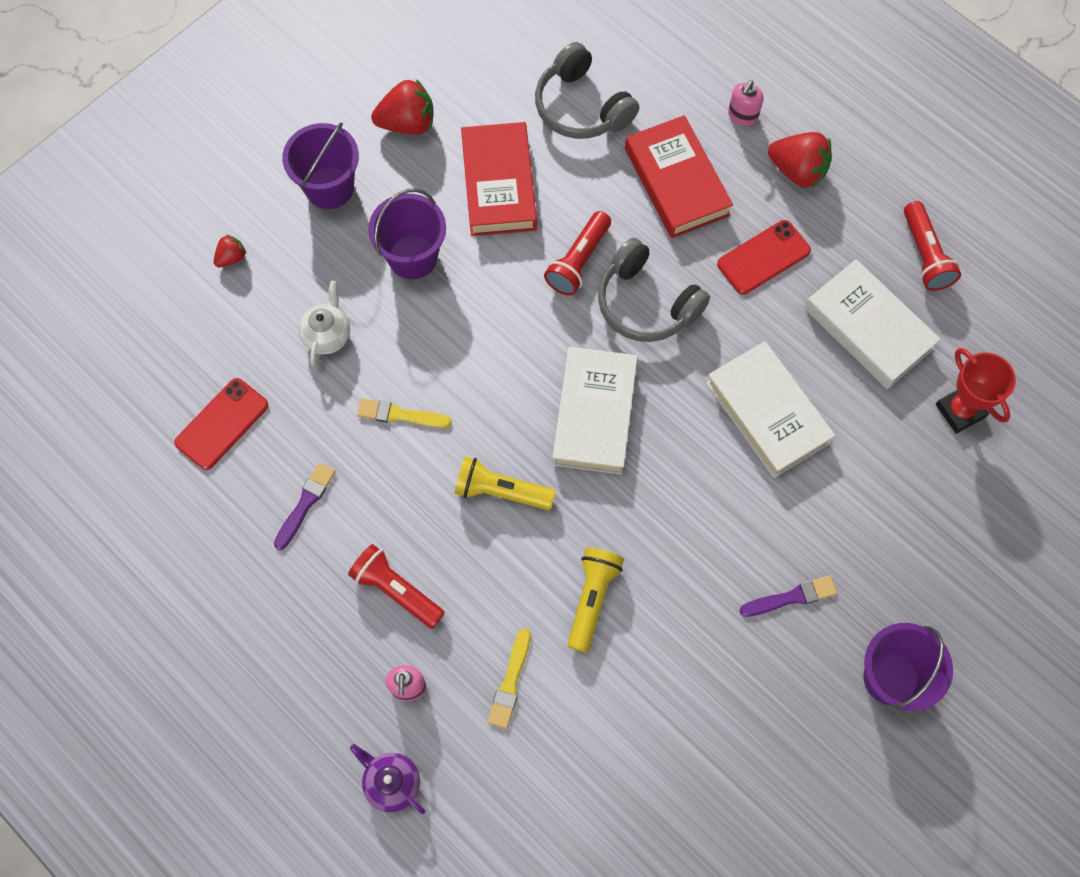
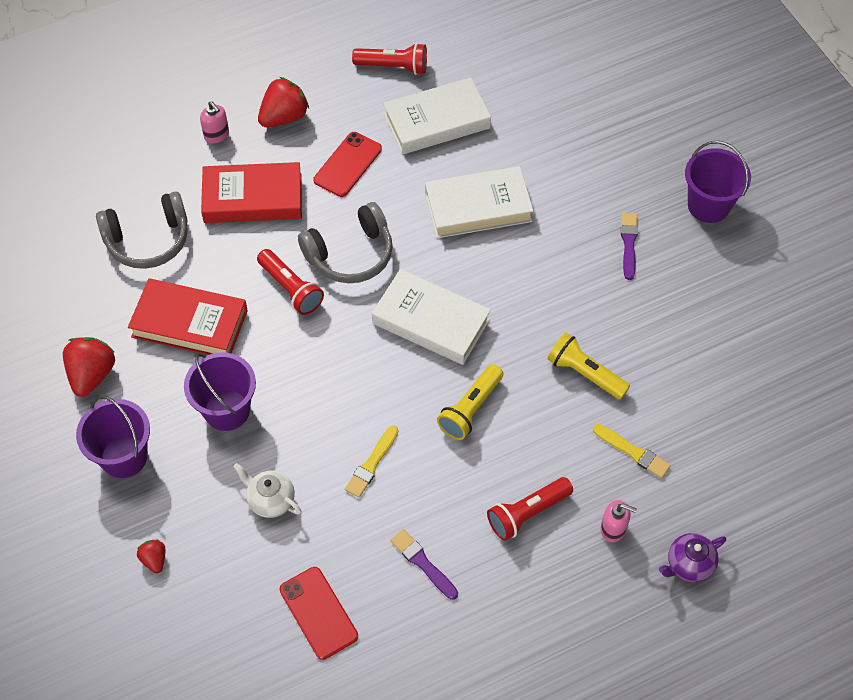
camera: 70 degrees left, 10 degrees down
red phone [717,220,811,295] -> red phone turned 45 degrees clockwise [313,132,382,197]
red trophy [936,348,1016,434] -> none

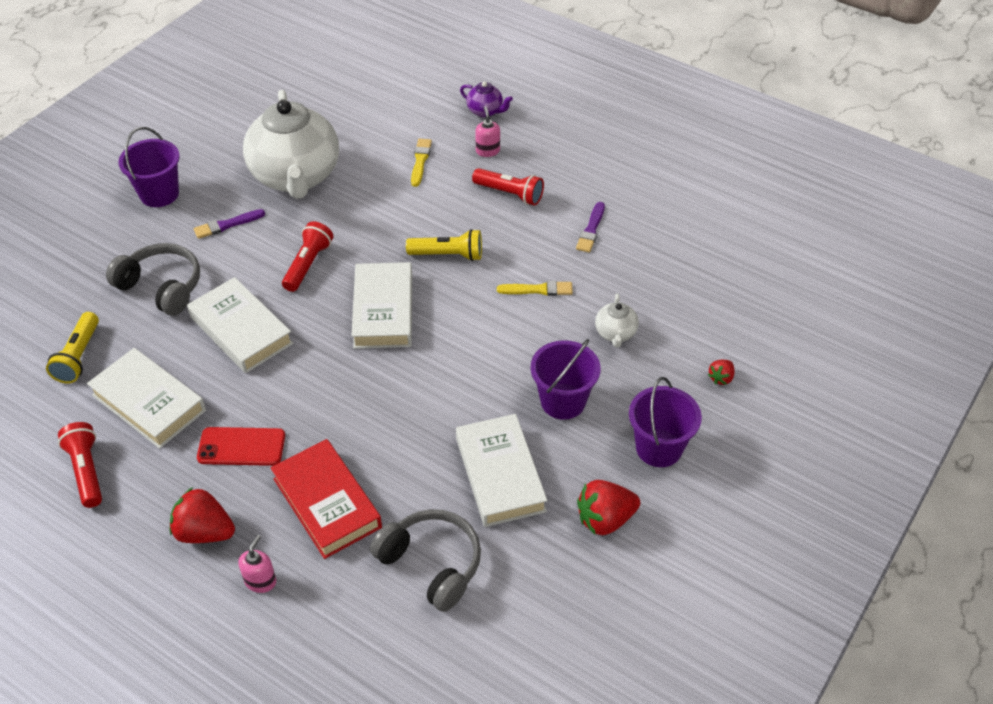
camera: 120 degrees left, 10 degrees down
red book [128,279,248,355] -> white book [456,414,547,527]
red flashlight [257,249,324,315] -> red flashlight moved to [282,221,333,292]
red phone [280,567,358,660] -> none
grey headphones [298,202,393,283] -> grey headphones moved to [106,243,200,316]
yellow flashlight [547,333,630,400] -> yellow flashlight moved to [46,312,99,383]
none -> white teapot [243,90,339,199]

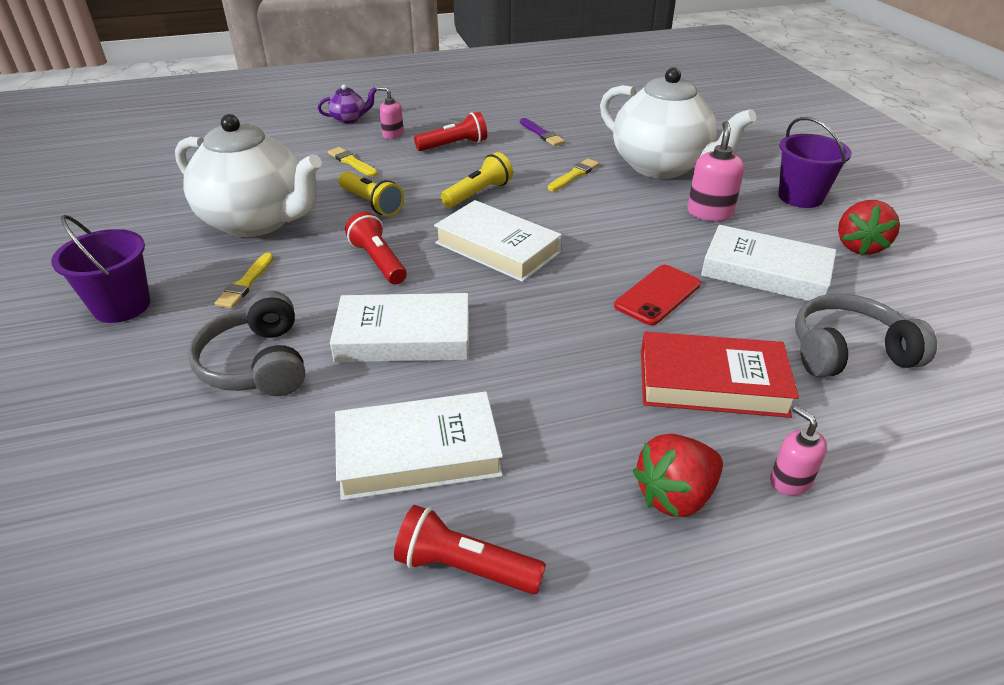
camera: 50 degrees left, 10 degrees down
yellow flashlight [46,312,99,383] -> yellow flashlight moved to [339,171,404,216]
grey headphones [106,243,200,316] -> grey headphones turned 90 degrees counterclockwise [188,290,305,396]
purple brush [194,209,265,239] -> yellow brush [215,253,274,309]
red phone [197,427,285,466] -> red phone moved to [614,265,701,326]
purple bucket [531,339,601,420] -> pink soap dispenser [687,121,744,221]
white teapot [595,293,639,348] -> white teapot [600,67,756,179], size x2.45
red strawberry [708,360,735,385] -> none

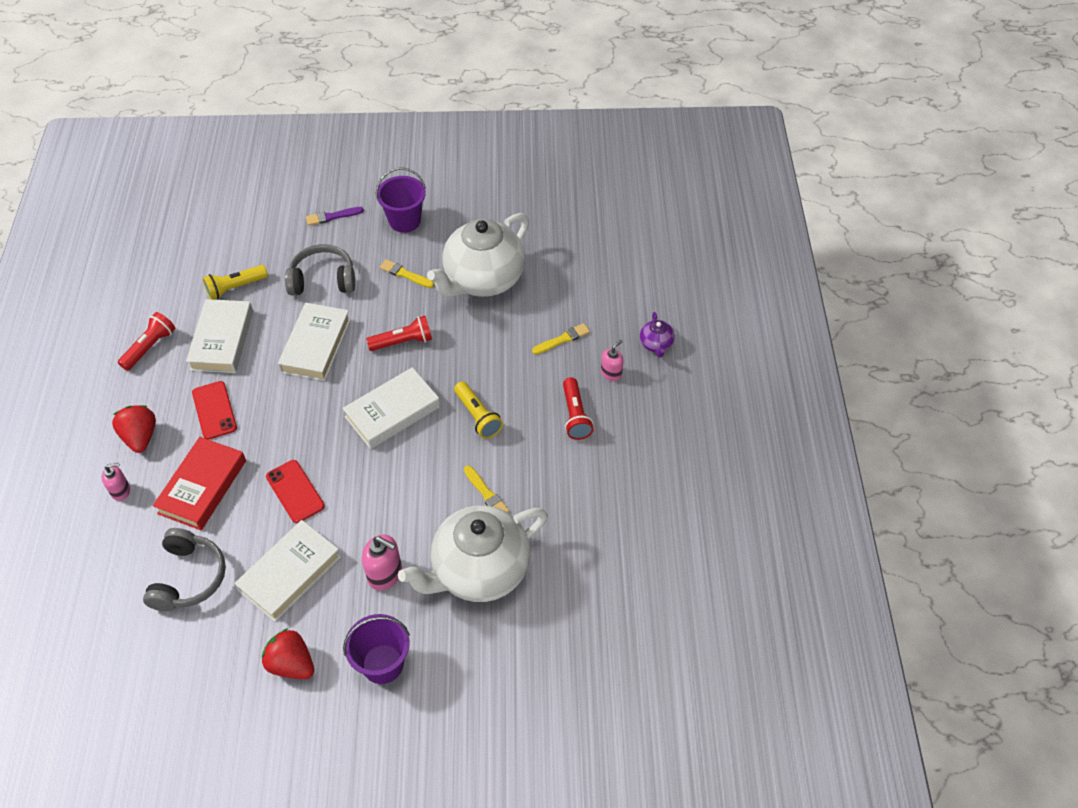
camera: 105 degrees right, 15 degrees up
yellow flashlight [339,171,404,216] -> yellow flashlight moved to [203,265,268,300]
purple brush [520,118,565,146] -> purple brush moved to [306,207,364,226]
none -> red phone [192,381,237,440]

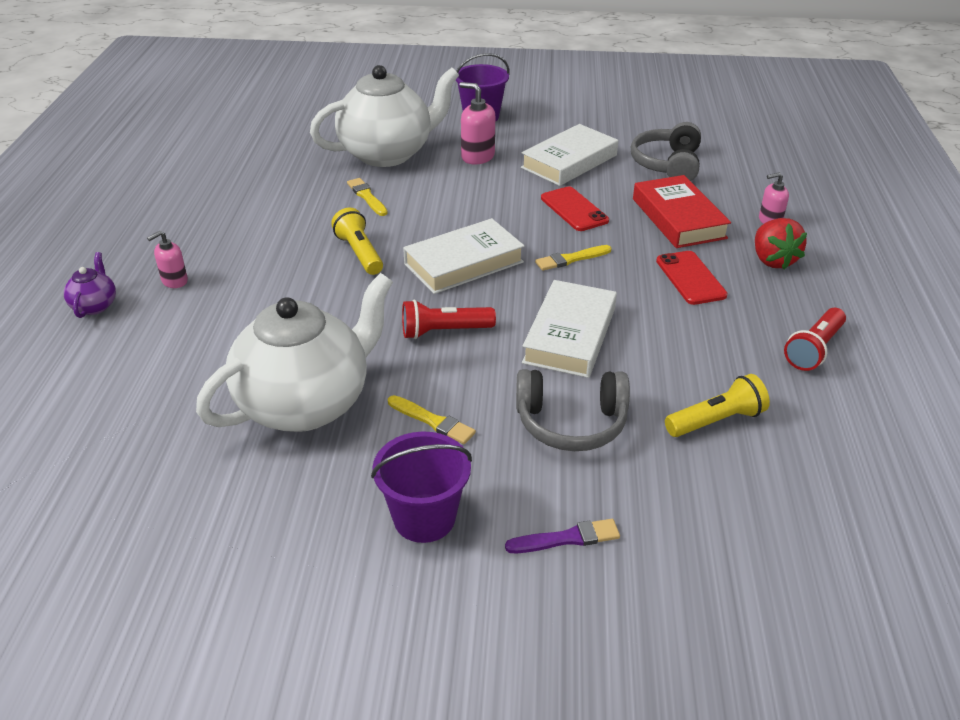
camera: 175 degrees left, 15 degrees down
red book [153,437,246,530] -> red book turned 45 degrees counterclockwise [633,175,731,248]
white book [186,299,253,373] -> none
red strawberry [262,628,314,679] -> none
yellow brush [532,323,590,355] -> yellow brush moved to [535,245,611,271]
red flashlight [563,377,594,440] -> none

